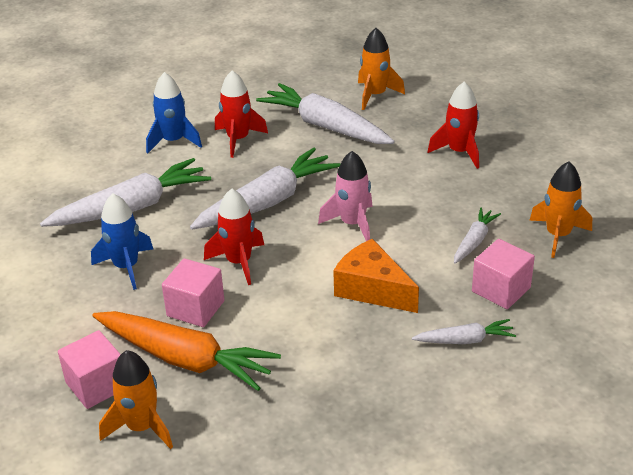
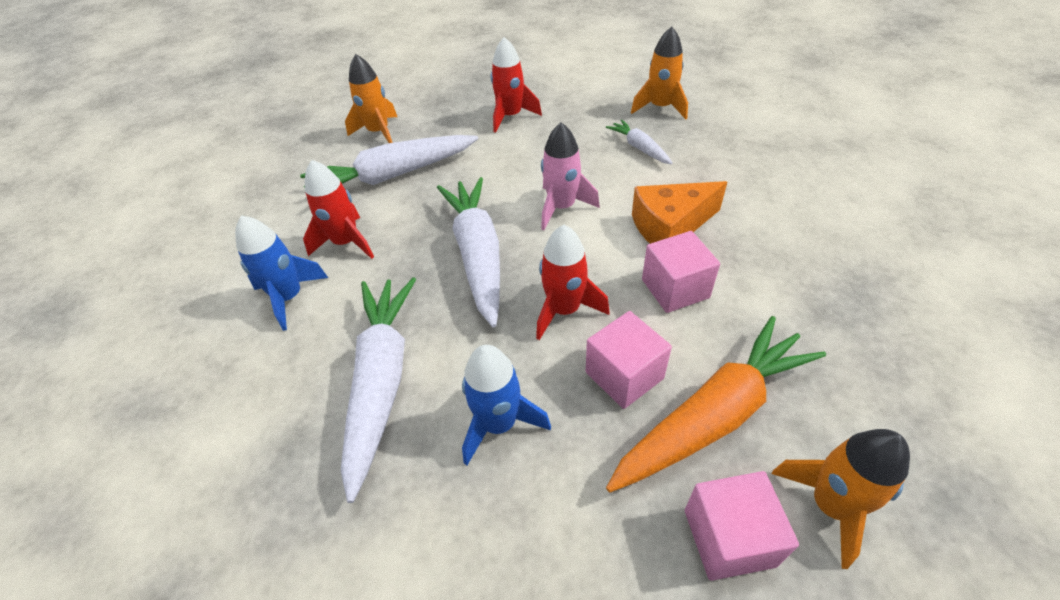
camera: 60 degrees left, 10 degrees up
white carrot [412,319,516,344] -> none
pink cube [472,239,535,309] -> pink cube moved to [642,231,720,313]

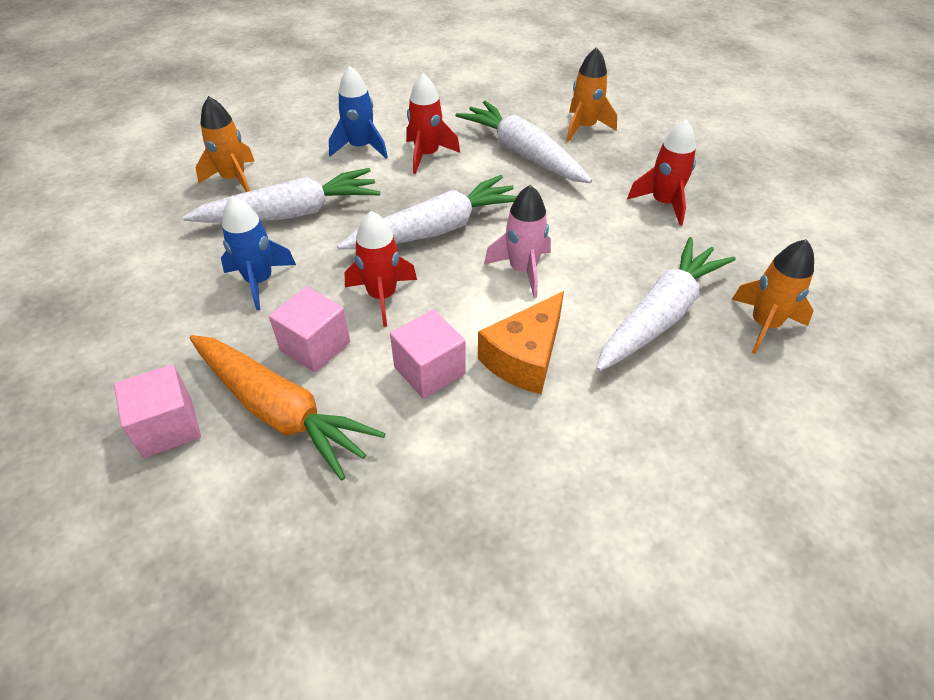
camera: 70 degrees right, 0 degrees up
white carrot [606,120,673,164] -> white carrot [596,237,736,371], size x1.98
orange cheese [632,181,727,244] -> orange cheese turned 105 degrees counterclockwise [478,291,564,394]
orange rocket [771,429,910,569] -> orange rocket moved to [196,96,254,192]

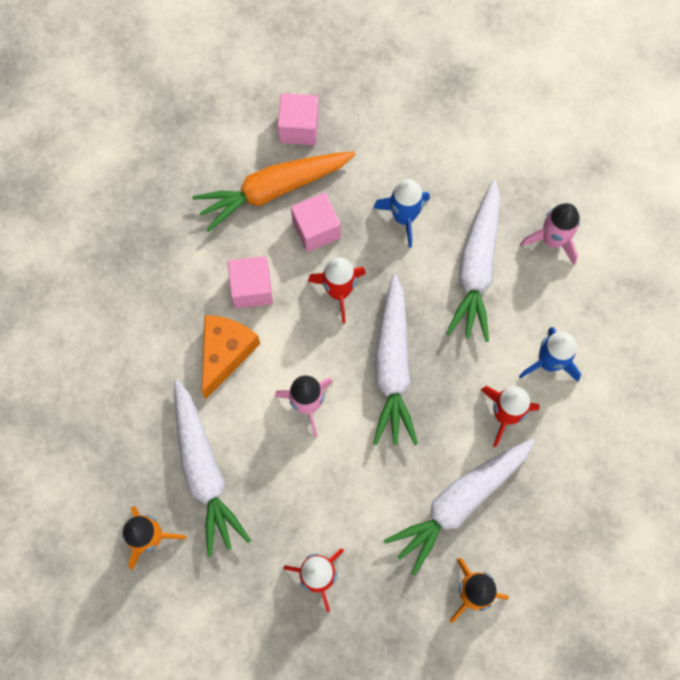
camera: 120 degrees right, 25 degrees up
orange rocket [196,96,254,192] -> pink rocket [520,203,580,265]
white carrot [455,101,592,183] -> white carrot turned 150 degrees clockwise [384,438,535,576]
orange cheese [478,291,564,394] -> orange cheese turned 45 degrees clockwise [202,315,260,399]

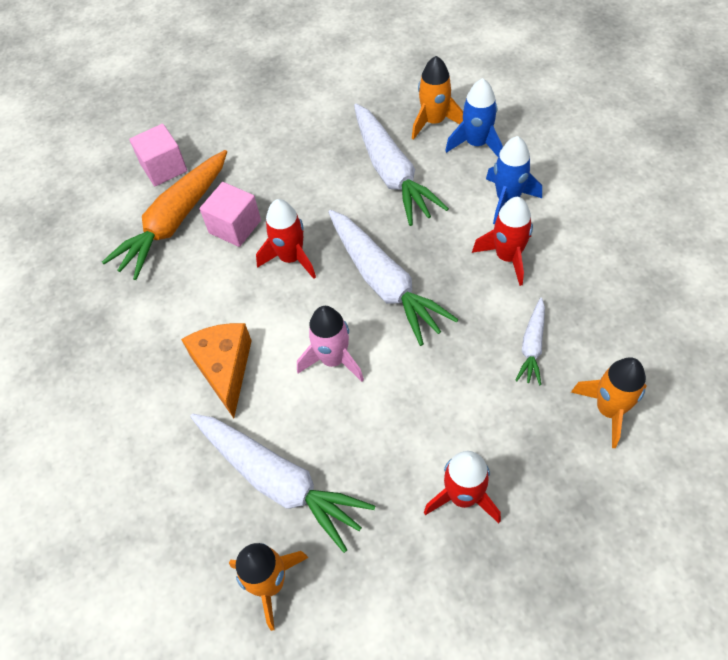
camera: 30 degrees left, 15 degrees down
pink cube [228,256,273,309] -> none
blue rocket [373,179,430,248] -> blue rocket moved to [445,78,503,157]
white carrot [384,438,535,576] -> white carrot [515,297,545,385], size x0.51
pink rocket [520,203,580,265] -> orange rocket [412,56,463,140]

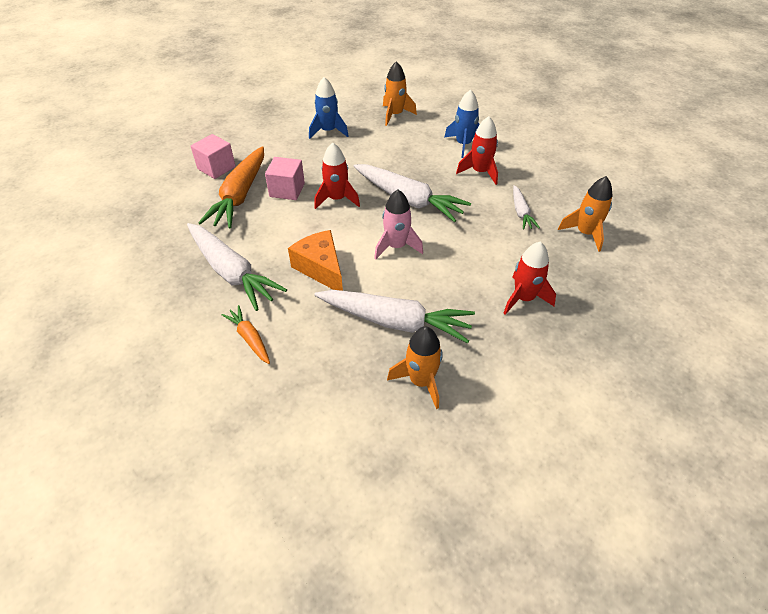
camera: 25 degrees left, 10 degrees down
white carrot [354,104,449,226] -> white carrot moved to [187,223,287,311]
blue rocket [445,78,503,157] -> blue rocket moved to [309,77,349,139]
none -> orange carrot [221,305,270,364]

